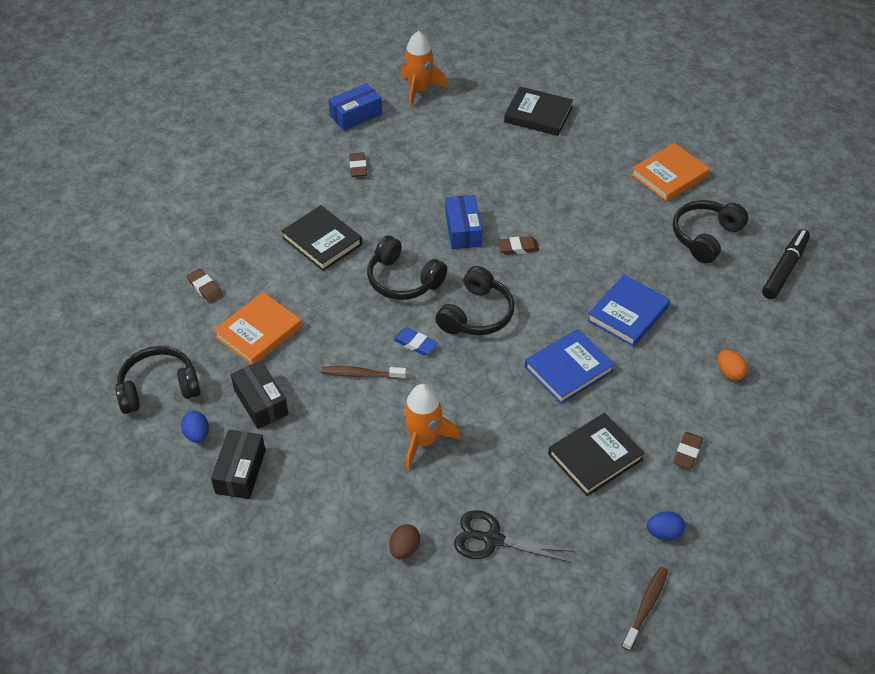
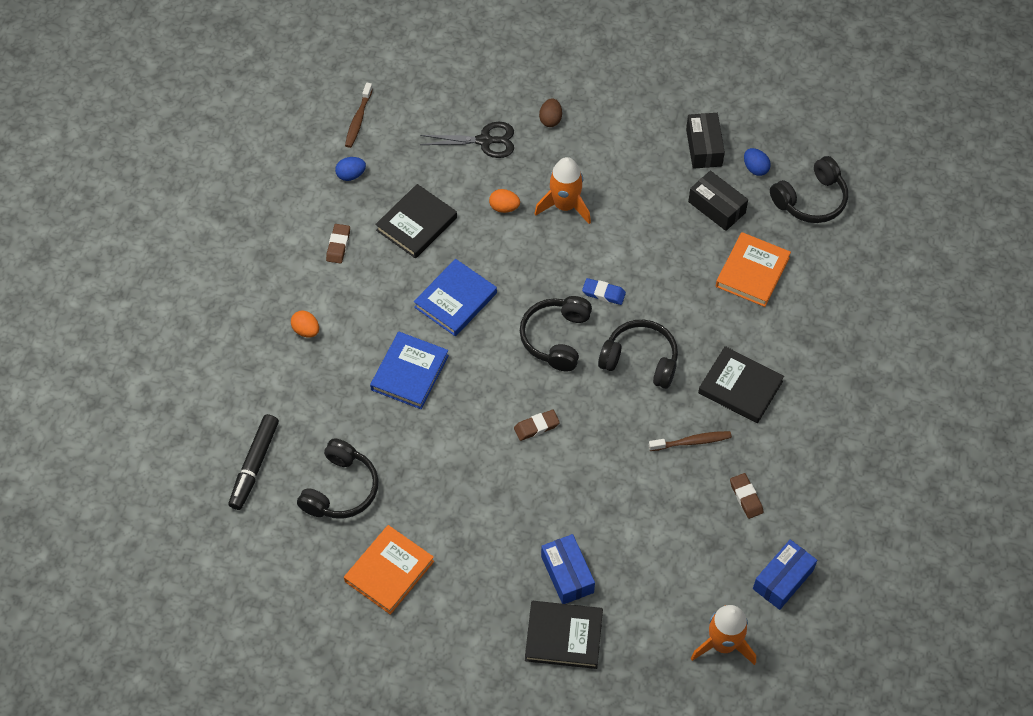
camera: 165 degrees right, 10 degrees up
brown eraser [187,268,223,304] -> none
brown toothbrush [321,366,406,380] -> brown toothbrush moved to [649,431,732,451]
blue box [445,195,482,249] -> blue box moved to [541,534,595,604]
none -> orange egg [489,189,520,213]

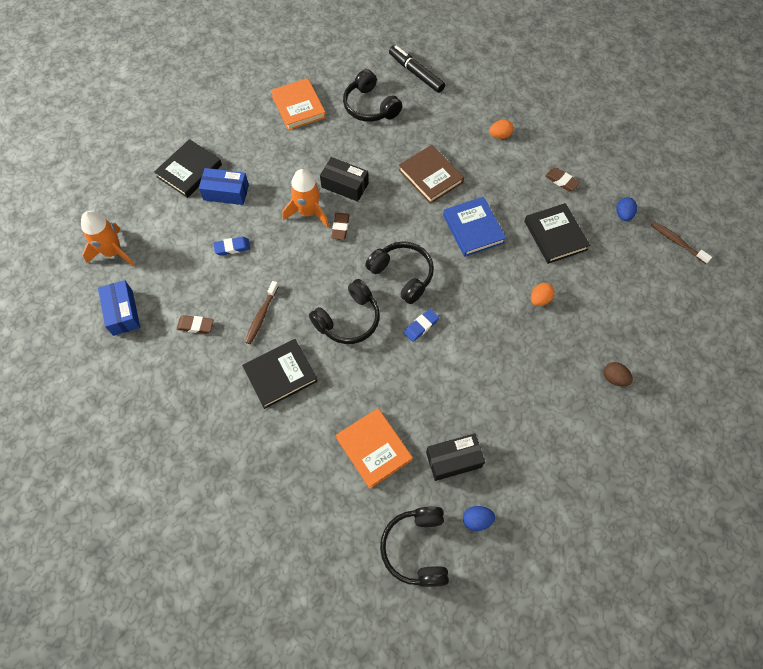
camera: 120 degrees right, 5 degrees up
blue book [370,332,449,409] -> brown book [399,145,464,204]
black scissors [420,122,514,158] -> none
orange rocket [534,157,591,224] -> orange rocket moved to [283,169,329,228]
black box [686,113,725,169] -> black box moved to [320,157,369,202]
none -> blue eraser [213,237,250,256]

